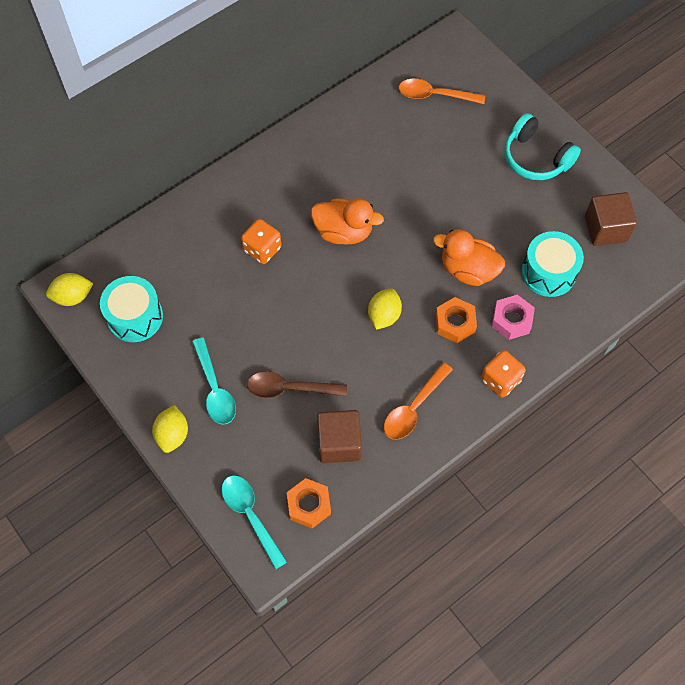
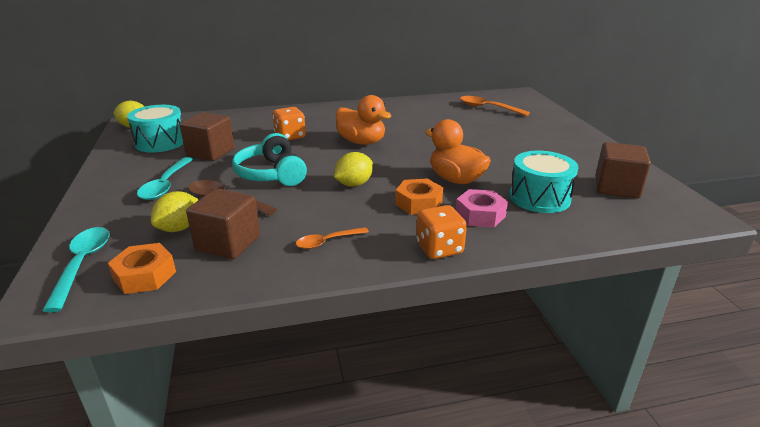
camera: 25 degrees right, 35 degrees down
yellow lemon [152,405,188,453] -> yellow lemon moved to [151,191,198,232]
orange spoon [384,362,453,440] -> orange spoon [296,227,369,249], size x0.64
turquoise headphones [505,113,581,180] -> turquoise headphones moved to [232,133,307,186]
none -> brown cube [180,112,235,161]

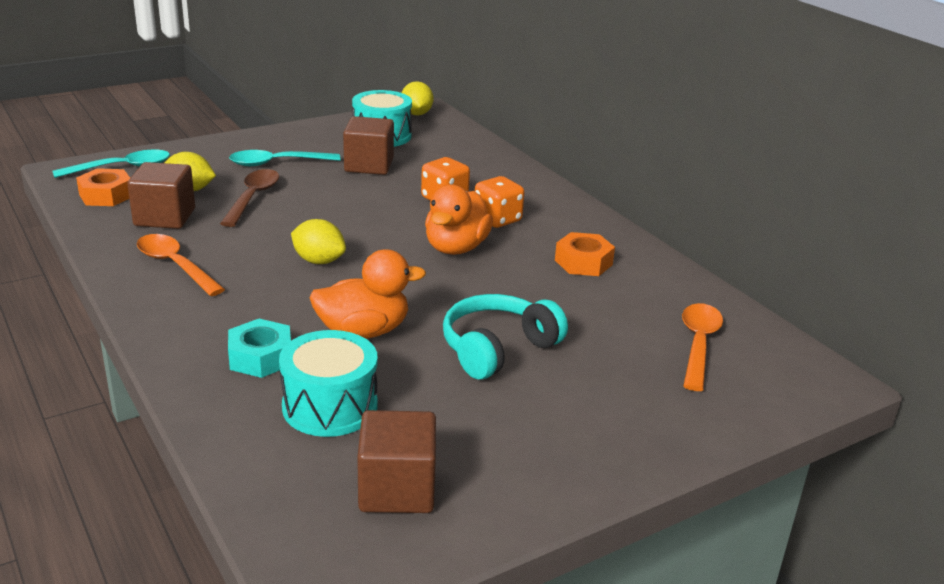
camera: 70 degrees right, 0 degrees up
turquoise headphones [232,133,307,186] -> turquoise headphones moved to [443,294,568,380]
orange spoon [296,227,369,249] -> orange spoon [137,234,225,296], size x1.56
orange nut [395,179,443,215] -> orange nut moved to [555,232,615,276]
orange dice [416,205,467,259] -> orange dice moved to [475,176,524,228]
orange duck [425,119,491,184] -> orange duck turned 45 degrees clockwise [309,249,426,339]
pink nut [456,189,508,227] -> turquoise nut [228,319,291,378]

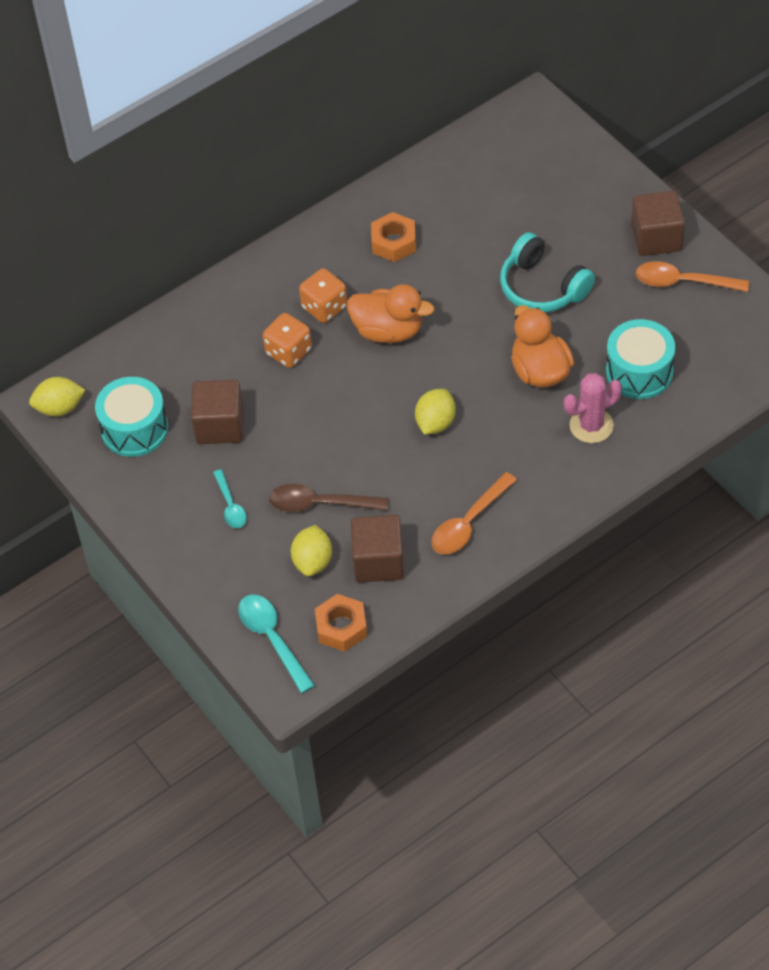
camera: 90 degrees left, 25 degrees up
turquoise nut [228,319,291,378] -> pink cactus [564,373,622,443]
turquoise spoon [229,150,341,166] -> turquoise spoon [213,469,247,528], size x0.64
brown cube [357,410,436,513] -> brown cube moved to [631,191,685,256]
orange spoon [682,303,723,391] -> orange spoon moved to [636,261,749,292]

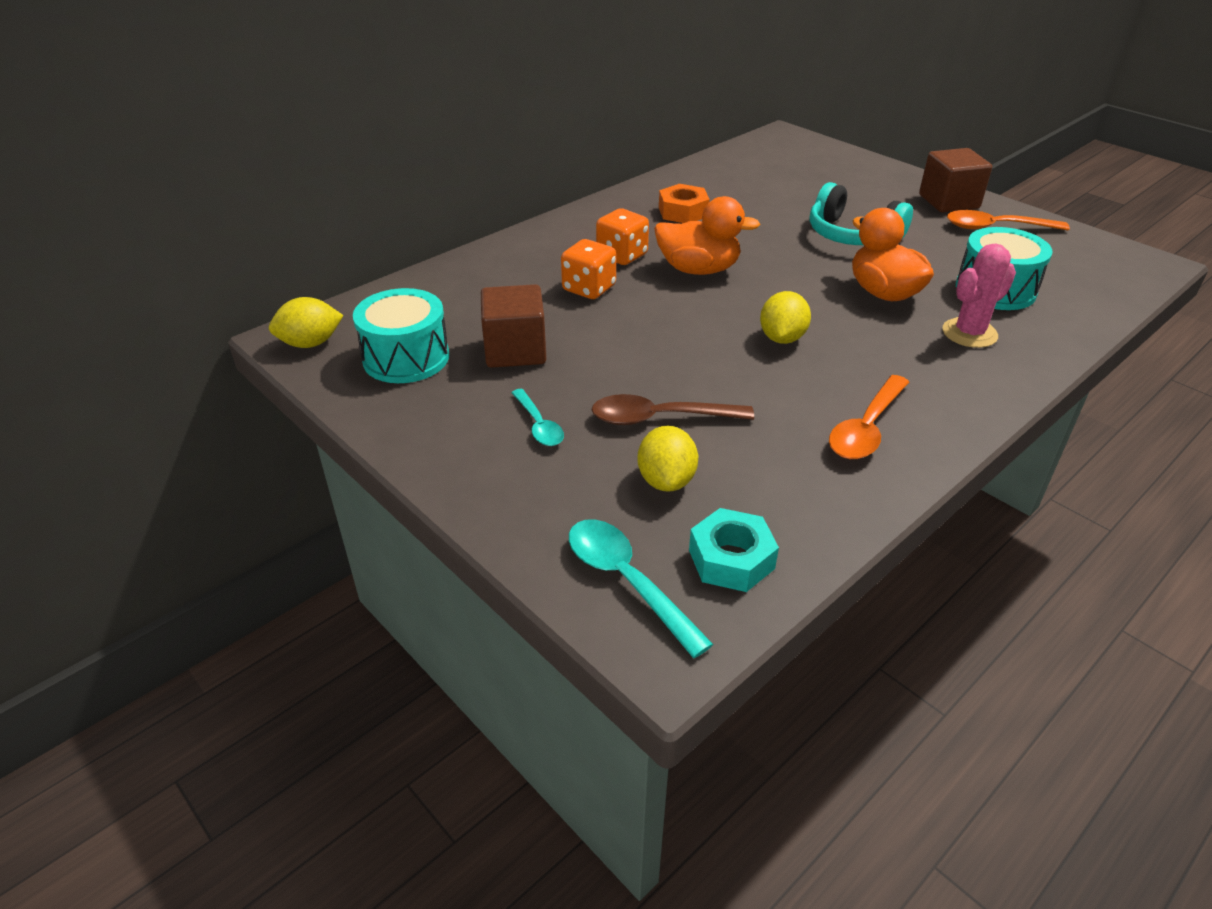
camera: 10 degrees left, 15 degrees down
orange nut [315,594,367,652] -> turquoise nut [689,508,779,592]
brown cube [351,515,404,583] -> none

